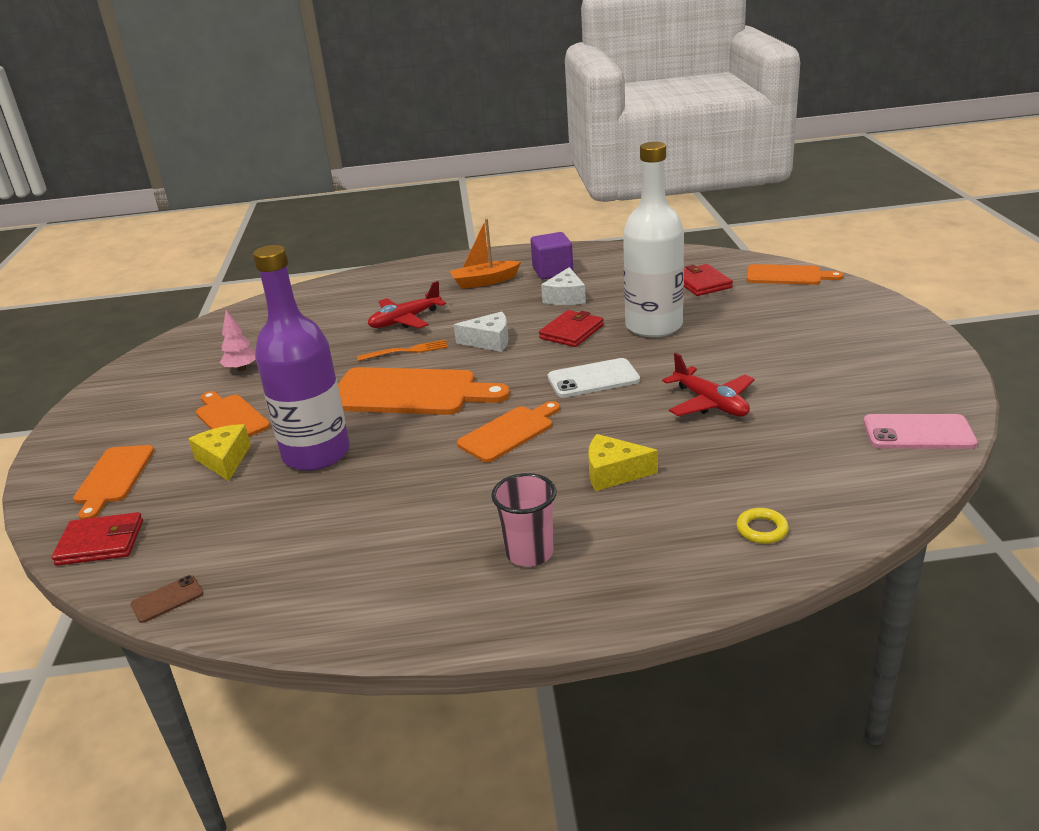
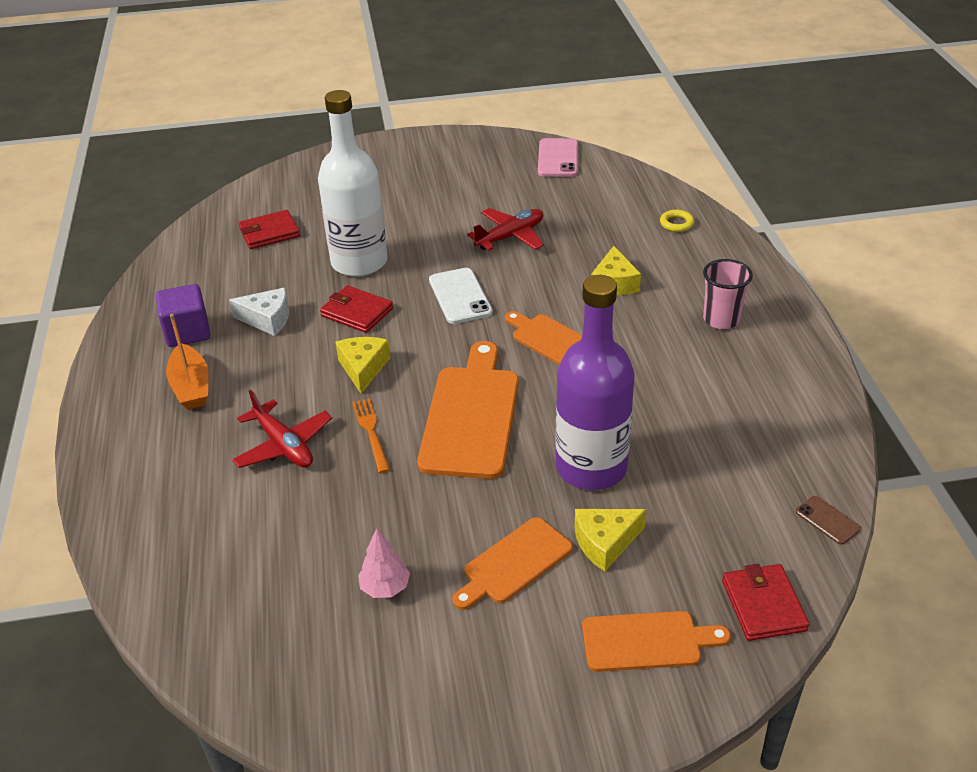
camera: 95 degrees left, 10 degrees up
white cheese [454,311,508,352] -> yellow cheese [336,337,390,394]
orange cutting board [747,264,844,285] -> none

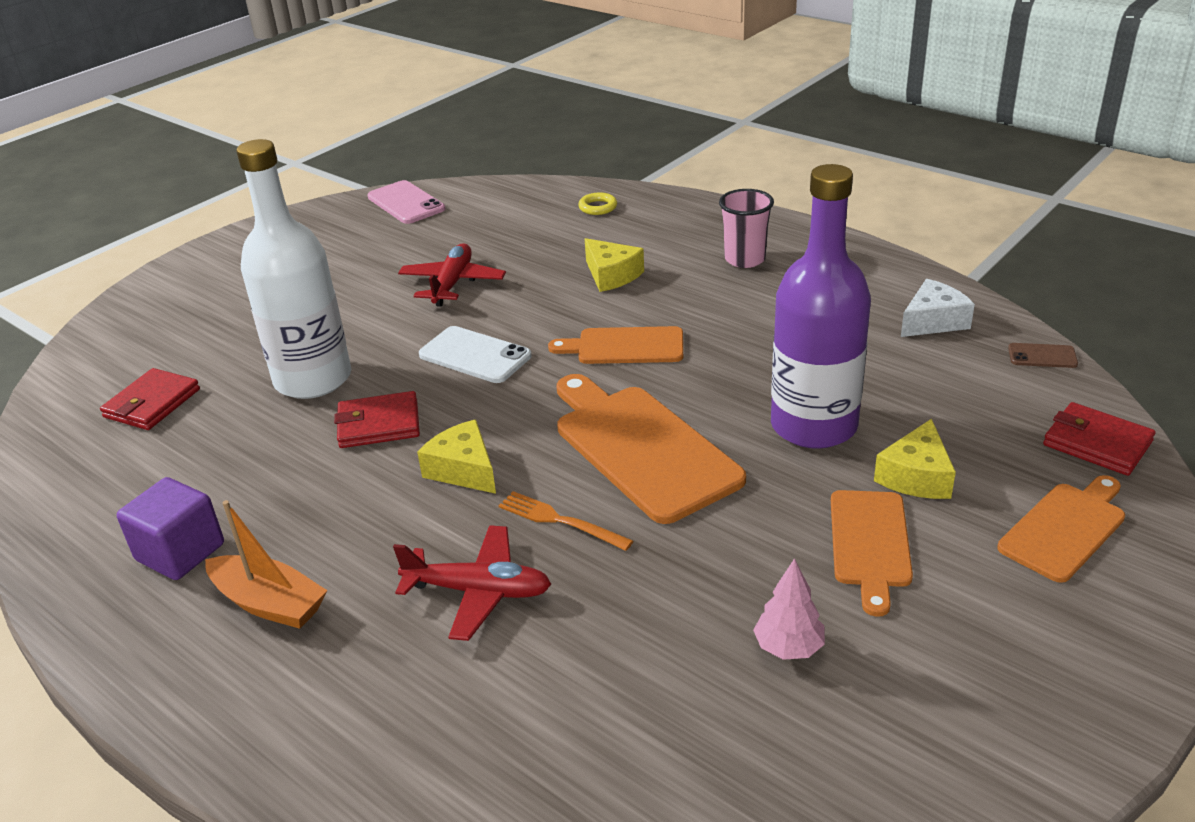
camera: 40 degrees left, 5 degrees down
white cheese [229,288,289,336] -> white cheese moved to [901,279,975,337]

